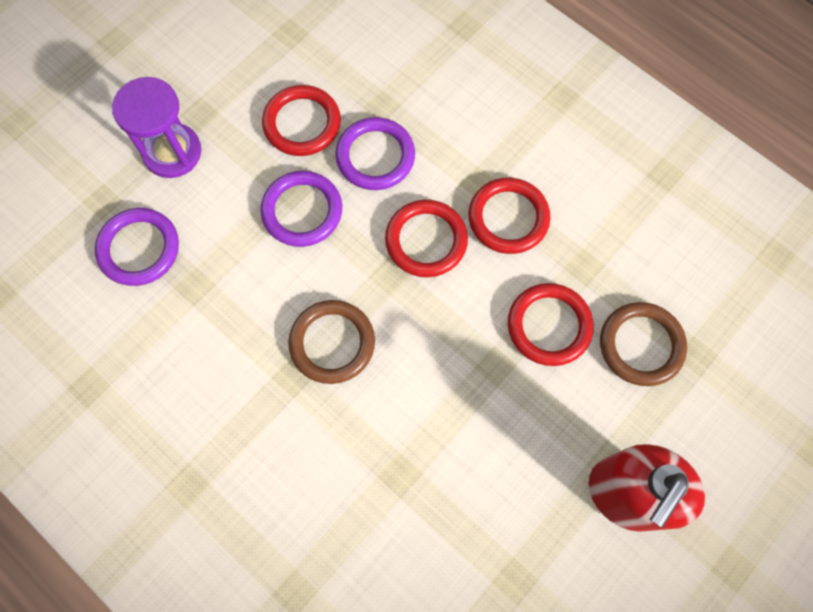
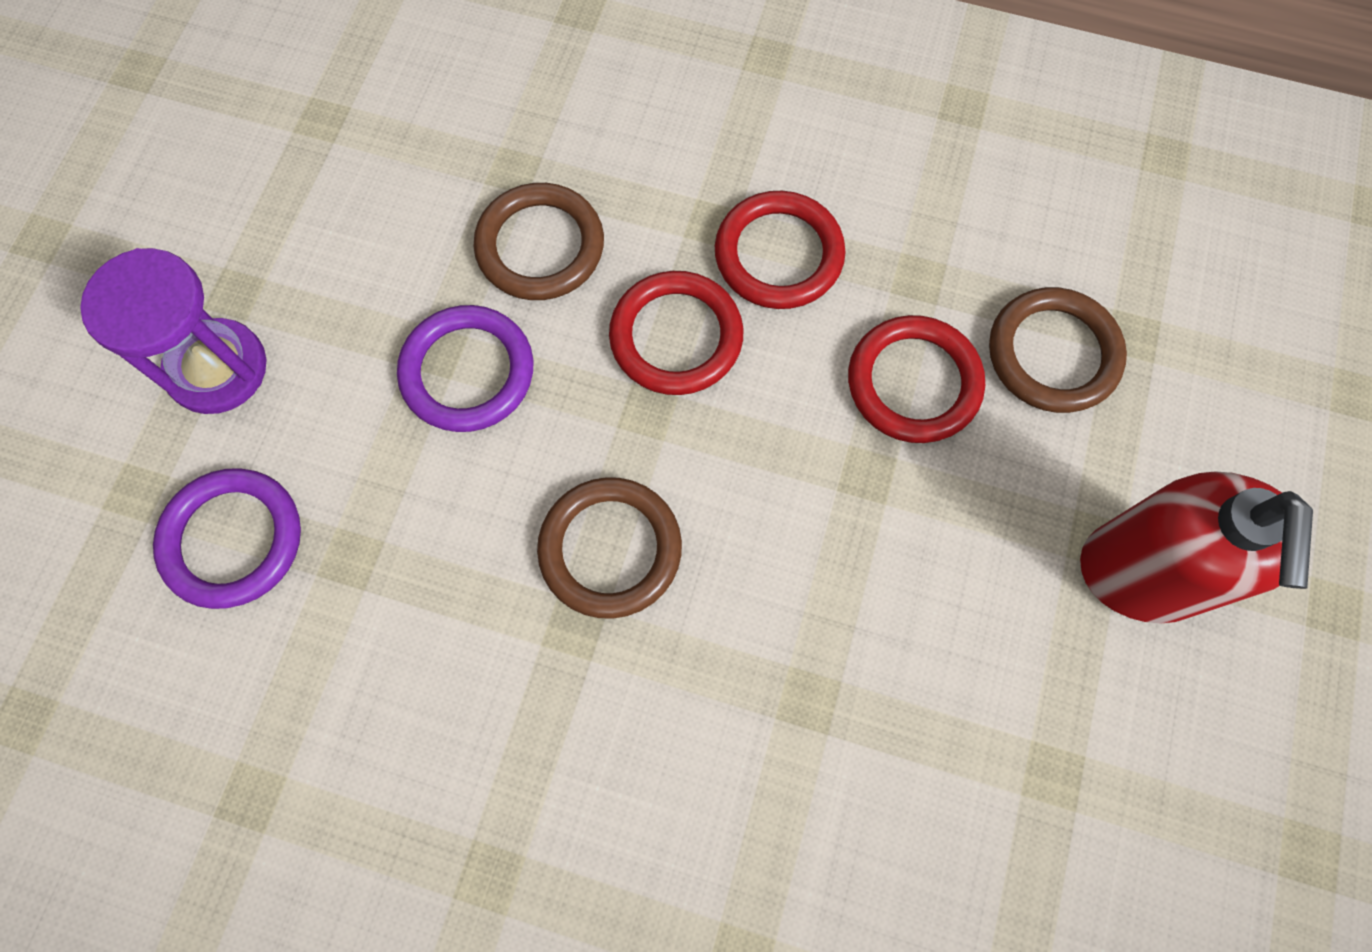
camera: 25 degrees left, 0 degrees up
red ring [262,85,341,156] -> none
purple ring [335,117,415,190] -> brown ring [474,183,604,300]

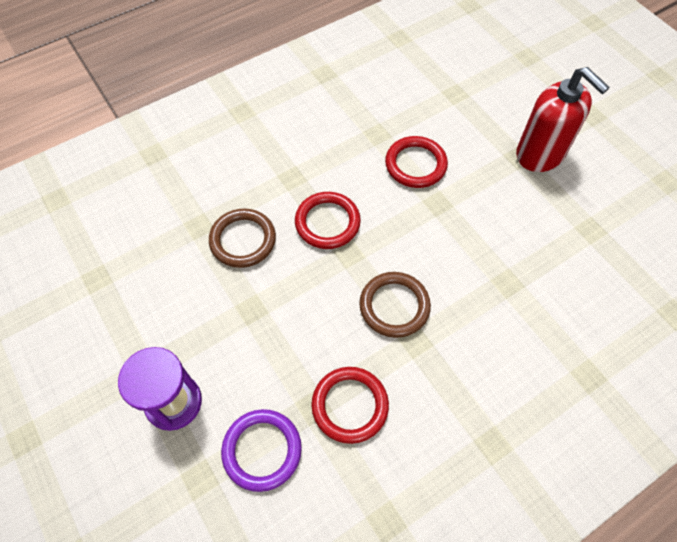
camera: 50 degrees left, 10 degrees down
purple ring [397,305,534,432] -> none
red ring [715,191,845,309] -> red ring moved to [311,367,389,444]
brown ring [989,287,1127,413] -> none

